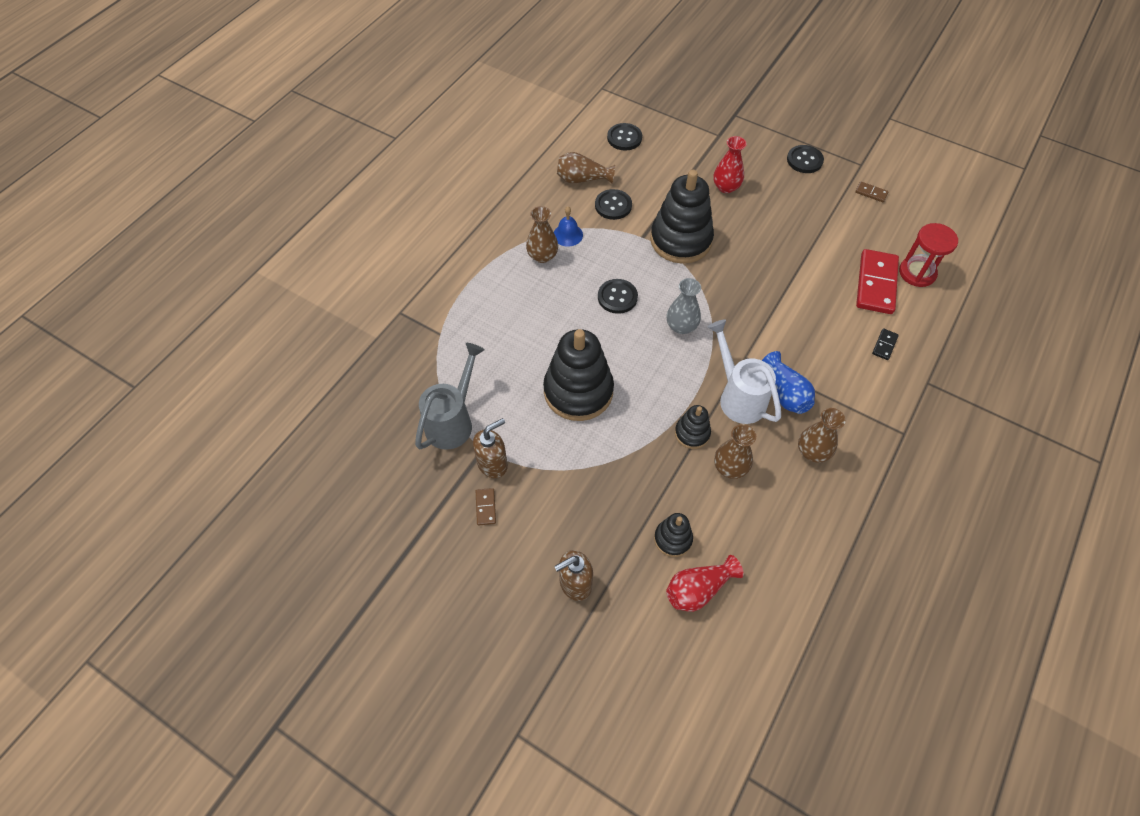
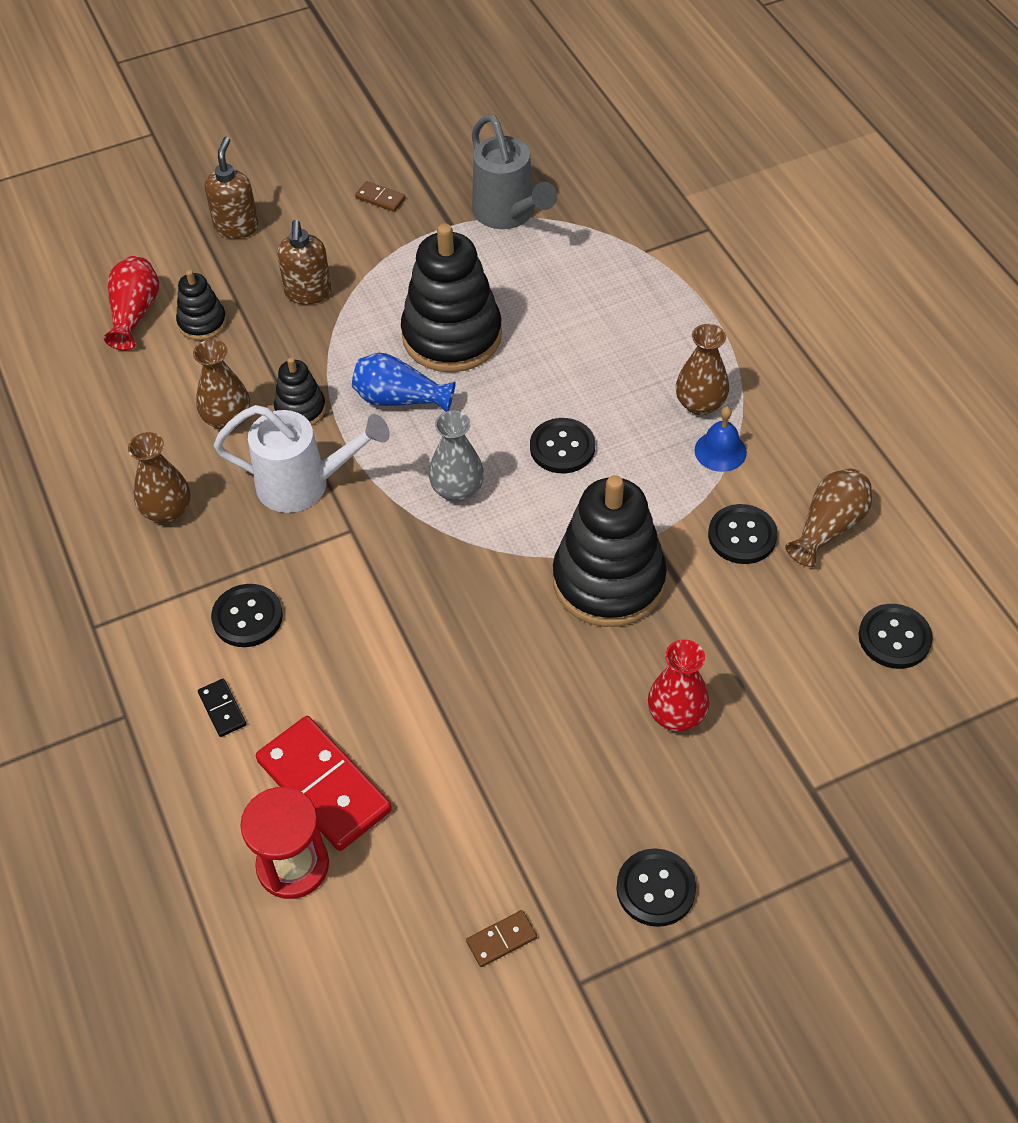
camera: 125 degrees right, 5 degrees down
brown soap dispenser [473,418,508,478] -> brown soap dispenser moved to [277,220,331,304]
blue vase [762,351,815,414] -> blue vase moved to [352,353,456,412]
none -> black button [211,584,283,647]

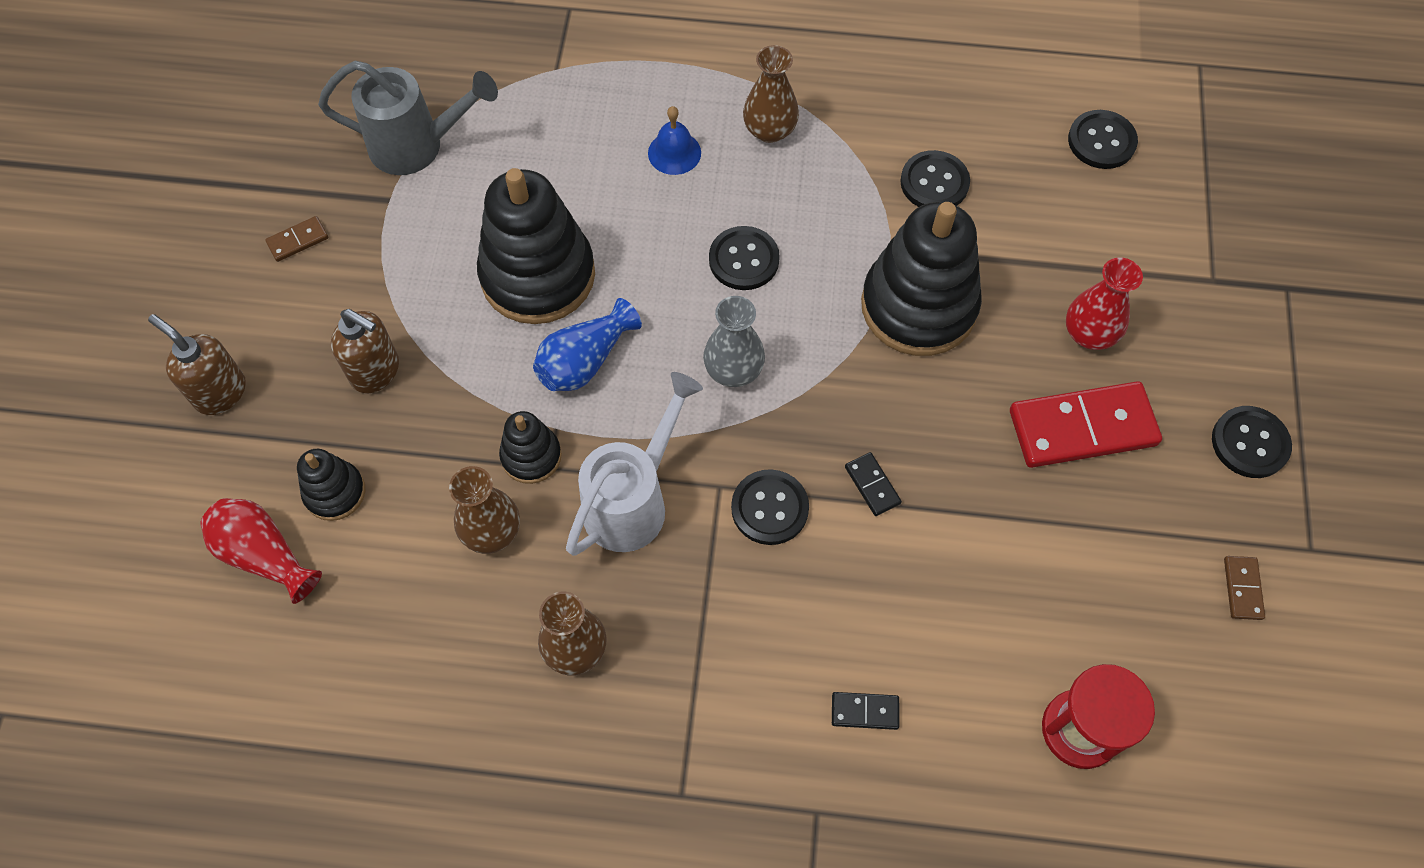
camera: 60 degrees left, 10 degrees up
black button [211,584,283,647] -> black button moved to [731,469,809,545]
red domino [256,716,392,851] -> red domino moved to [1010,381,1162,468]
blue bell [695,406,747,472] -> blue bell moved to [648,106,701,175]
brown vase [785,468,872,567] -> none
none -> black domino [845,452,902,516]

